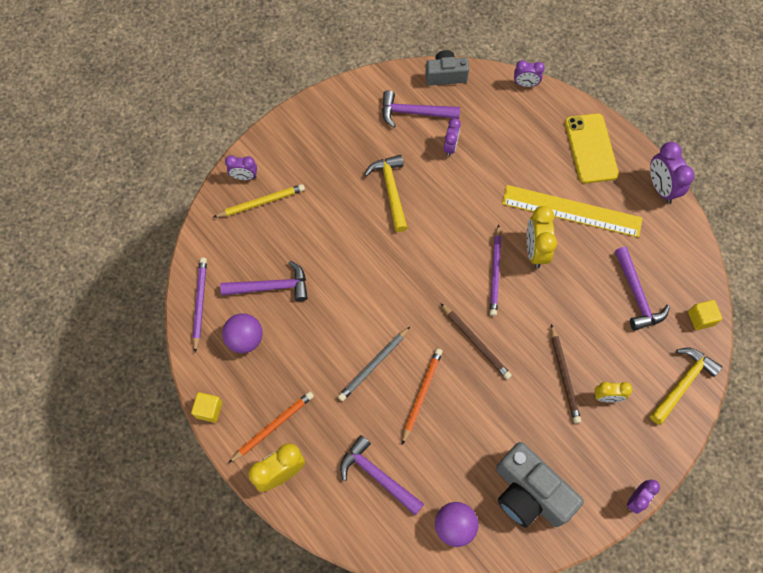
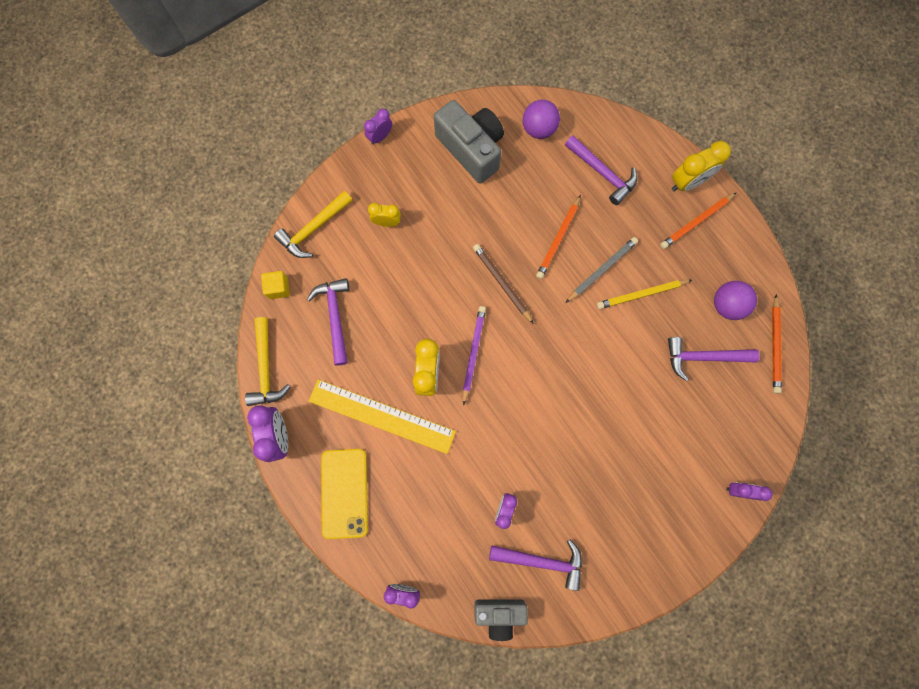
camera: 175 degrees left, 10 degrees up
yellow cube [191,392,222,423] -> none
purple pencil [193,258,207,353] -> orange pencil [772,294,782,394]
yellow pencil [214,184,305,217] -> yellow pencil moved to [597,279,692,309]
yellow hammer [364,155,408,232] -> yellow hammer moved to [245,317,291,406]
brown pencil [551,324,581,424] -> none

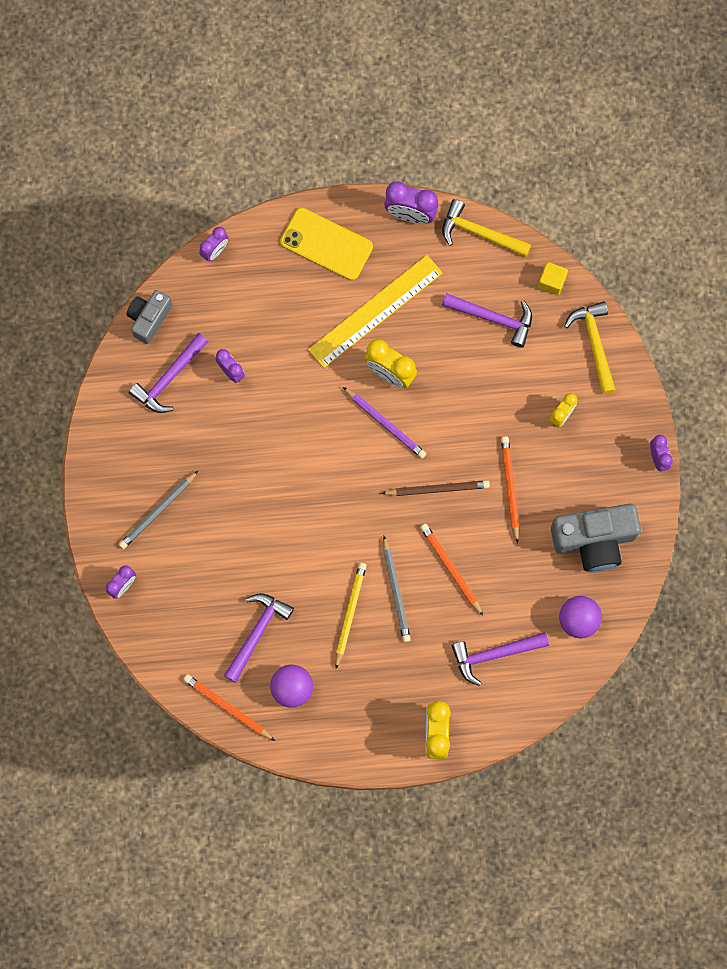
camera: 120 degrees right, 0 degrees up
orange pencil [660,192,737,249] -> orange pencil moved to [501,436,520,543]
none -> grey pencil [119,470,199,549]

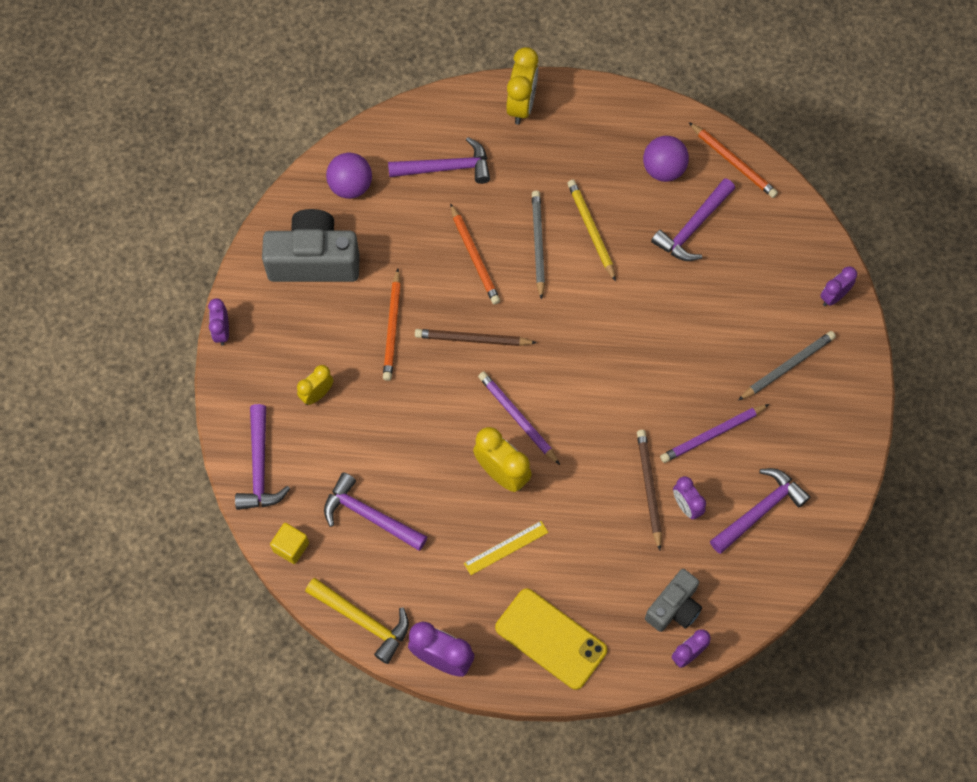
camera: 170 degrees left, 10 degrees down
grey camera [127,290,172,344] -> grey camera moved to [645,569,702,632]
yellow ruler [308,255,443,368] -> yellow ruler [464,521,549,575], size x0.48
yellow pencil [335,563,367,669] -> yellow pencil turned 135 degrees clockwise [567,180,616,281]
yellow hammer [564,301,616,394] -> purple hammer [235,404,290,510]
none -> brown pencil [637,430,662,550]
none -> purple pencil [660,404,769,463]

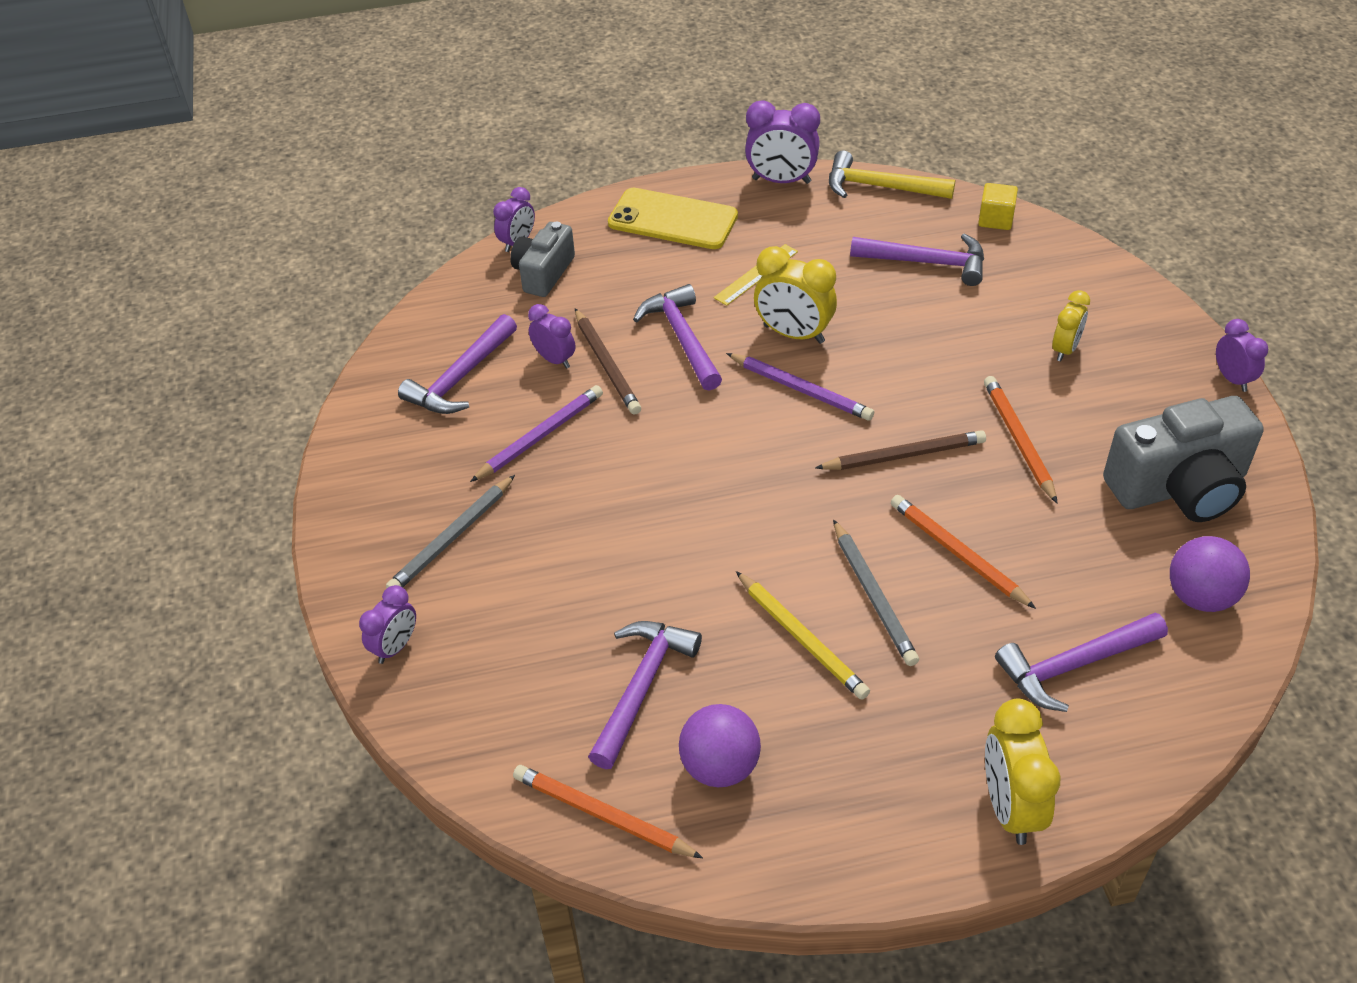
camera: 165 degrees right, 20 degrees down
purple hammer [235,404,290,510] -> purple hammer moved to [633,284,722,391]

